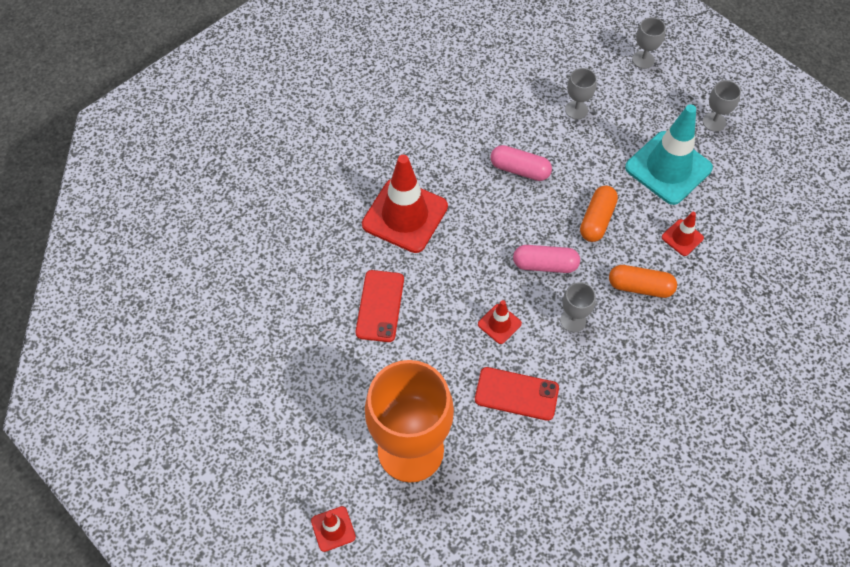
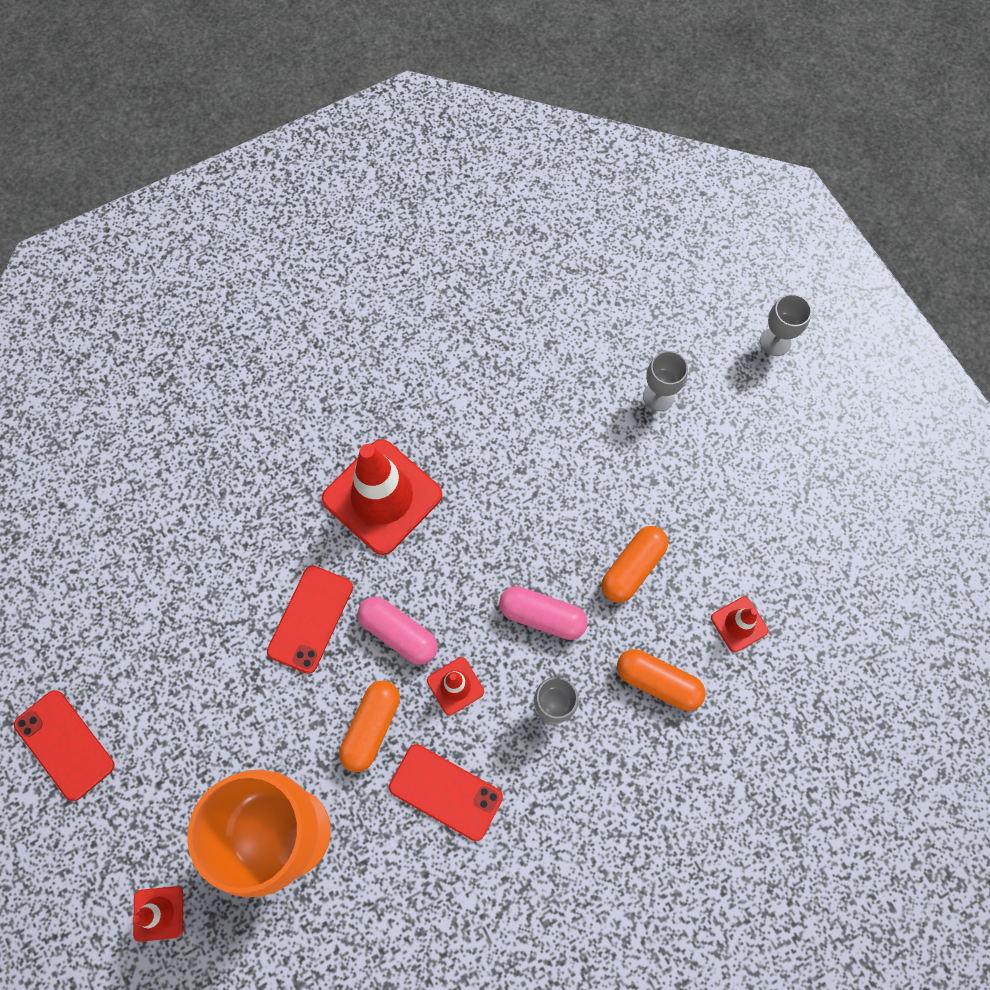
camera: 15 degrees right, 10 degrees up
pink capsule [490,145,552,181] -> pink capsule moved to [358,597,438,665]
turquoise traffic cone [625,104,713,205] -> none
grey goblet [703,80,741,132] -> none
none -> red phone [14,690,114,801]
none -> orange capsule [339,681,400,772]

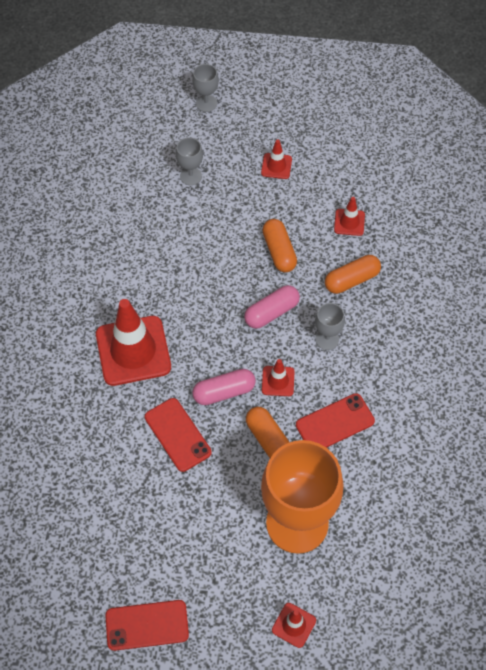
camera: 55 degrees left, 10 degrees down
none -> red traffic cone [261,139,292,179]

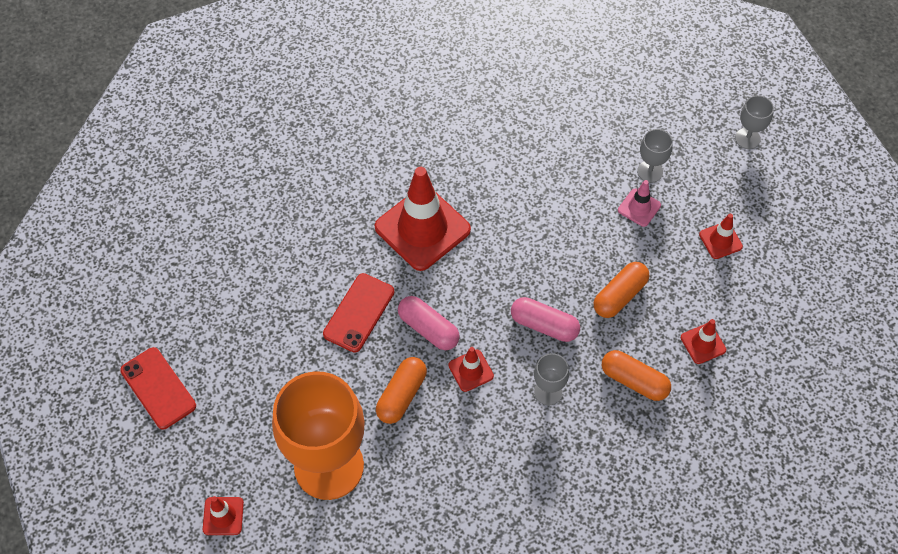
camera: 60 degrees right, 0 degrees up
red phone [296,393,375,448] -> none
none -> pink traffic cone [618,180,661,227]

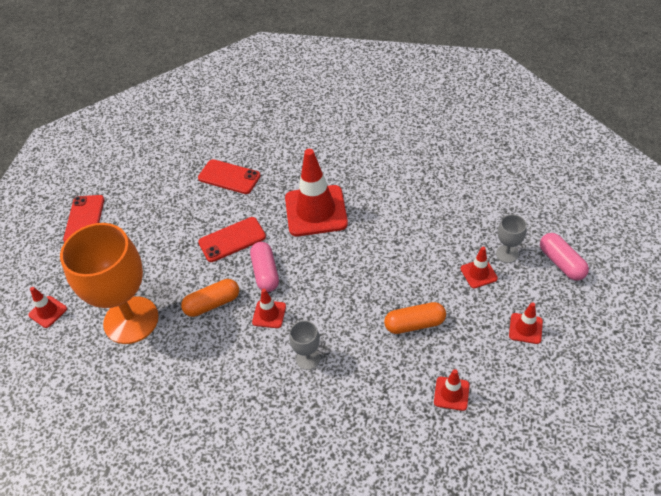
camera: 40 degrees right, 10 degrees down
pink capsule [511,297,580,342] -> pink capsule moved to [540,233,589,281]
orange capsule [602,350,671,401] -> none
pink traffic cone [618,180,661,227] -> red traffic cone [461,247,498,288]
grey goblet [735,95,774,149] -> none
none -> red phone [198,159,261,194]

